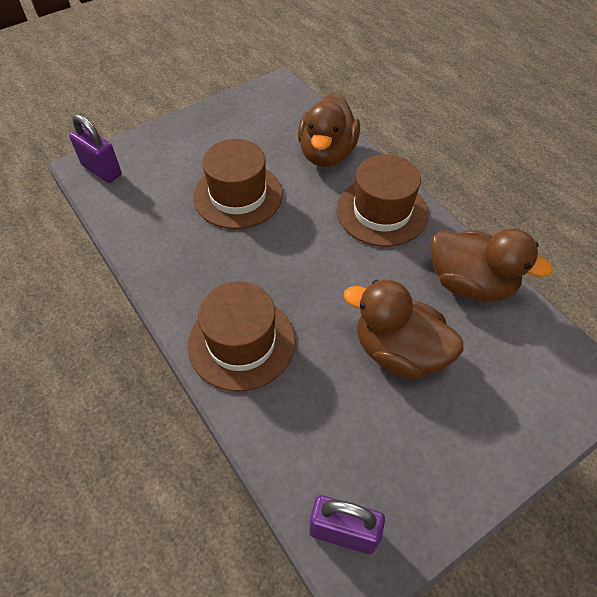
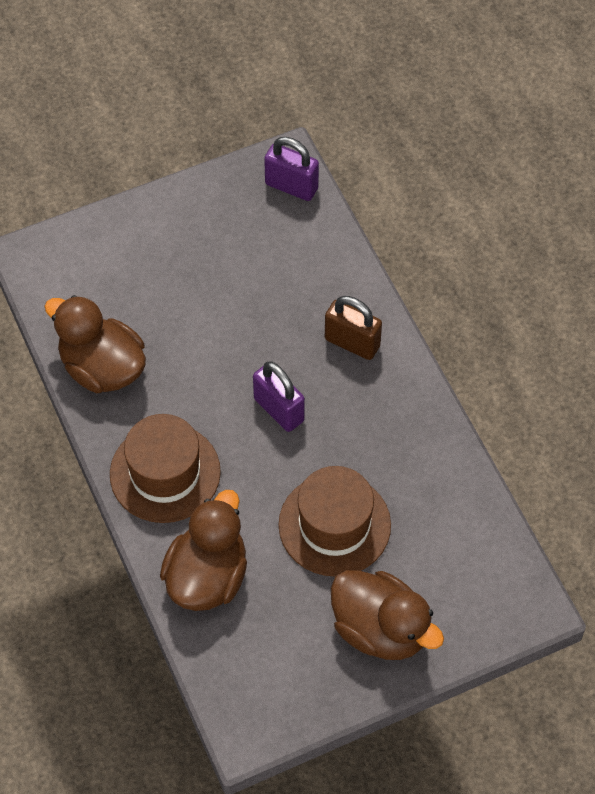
camera: 170 degrees left, 5 degrees up
purple padlock [69,114,121,183] -> purple padlock moved to [253,361,305,432]
brown hat [188,281,295,392] -> brown padlock [325,296,382,360]
brown duck [344,280,463,380] -> brown duck moved to [331,570,444,660]

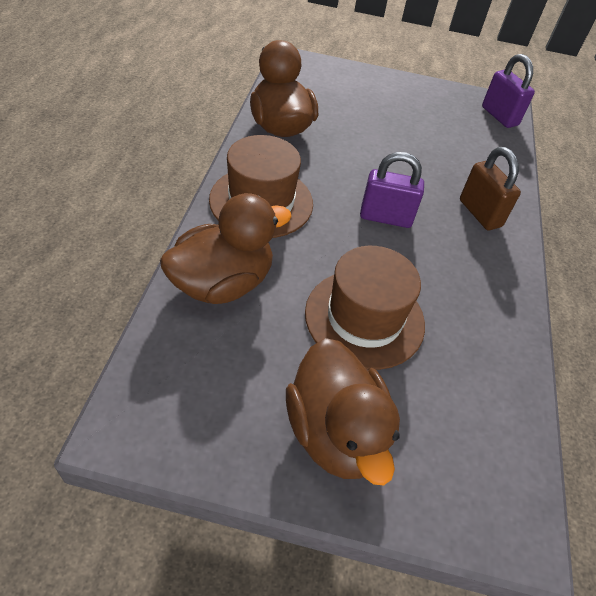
camera: 30 degrees right, 10 degrees down
purple padlock [253,361,305,432] -> purple padlock turned 75 degrees counterclockwise [360,152,424,228]

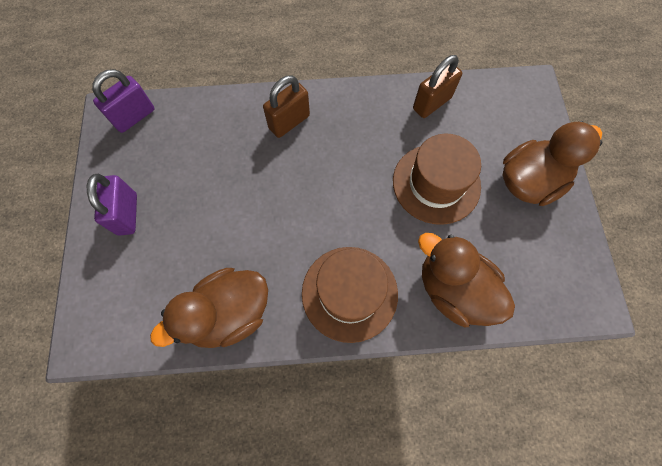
camera: 100 degrees left, 20 degrees up
purple padlock [360,152,424,228] -> purple padlock moved to [87,174,137,236]
none -> brown padlock [413,55,462,118]

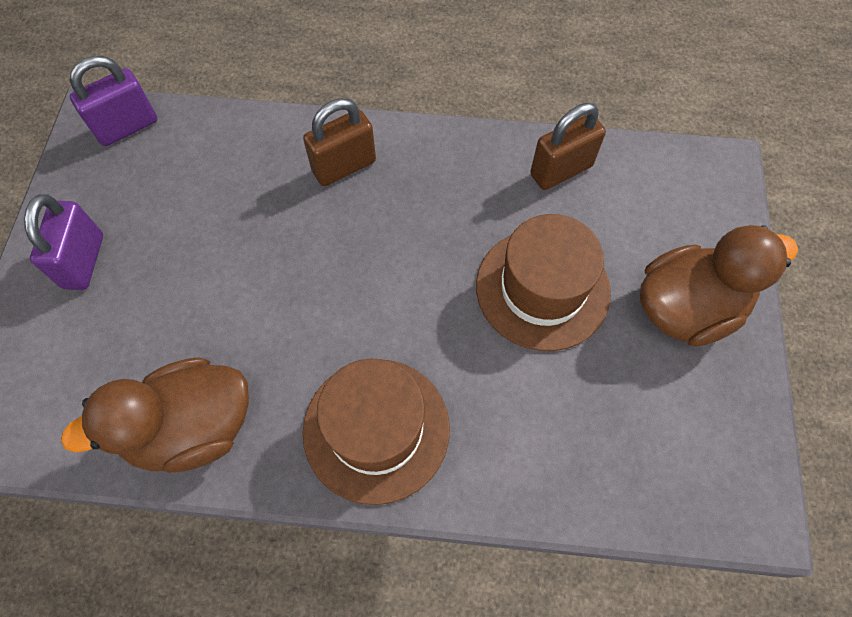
camera: 10 degrees right, 5 degrees down
brown duck [418,233,515,327] -> none

